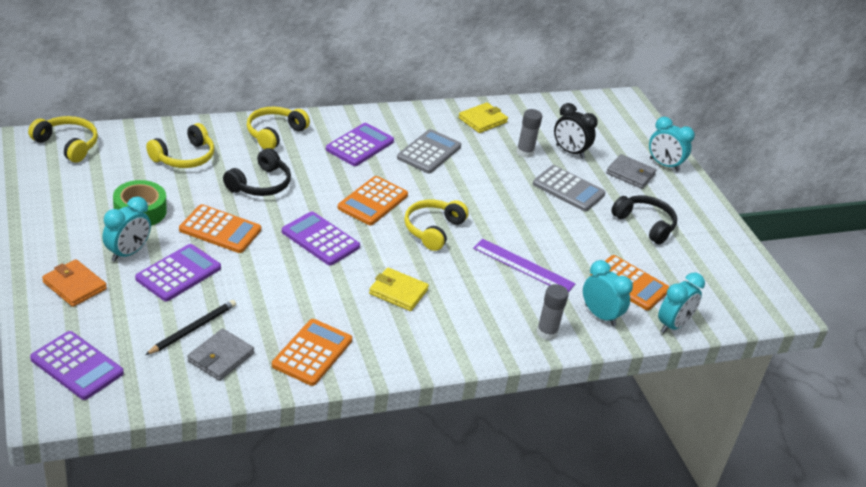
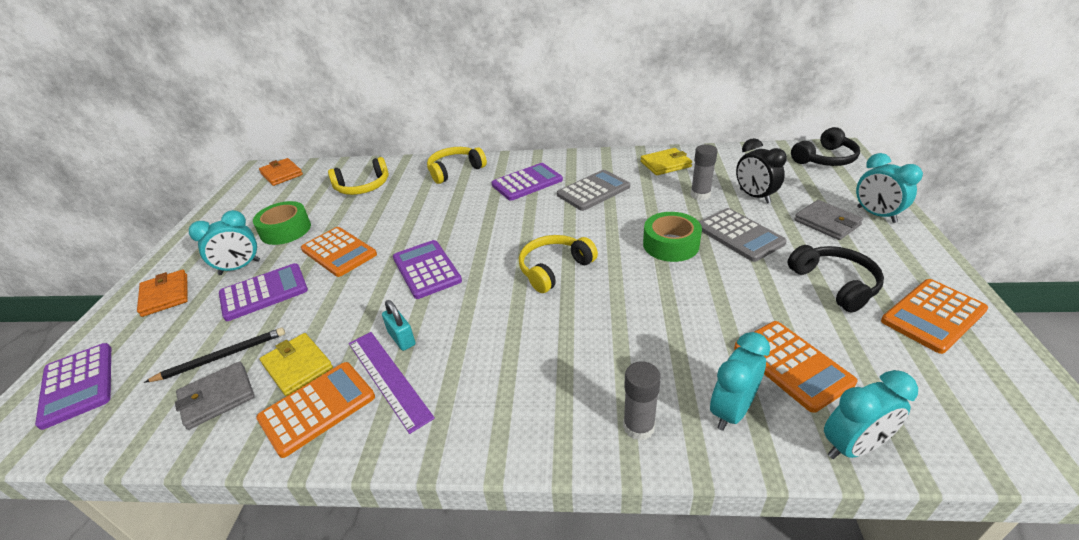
camera: 30 degrees right, 0 degrees up
yellow headphones [28,116,98,163] -> orange wallet [259,158,303,186]
black headphones [223,148,291,196] -> black headphones moved to [791,127,860,166]
orange calculator [338,176,408,225] -> orange calculator moved to [881,279,988,354]
yellow wallet [369,267,429,311] -> yellow wallet moved to [260,333,333,396]
purple ruler [473,239,576,292] -> purple ruler moved to [349,332,435,434]
turquoise clock [583,260,633,326] -> turquoise clock turned 120 degrees counterclockwise [710,332,770,431]
none -> turquoise padlock [382,300,415,351]
none -> green tape [643,212,702,262]

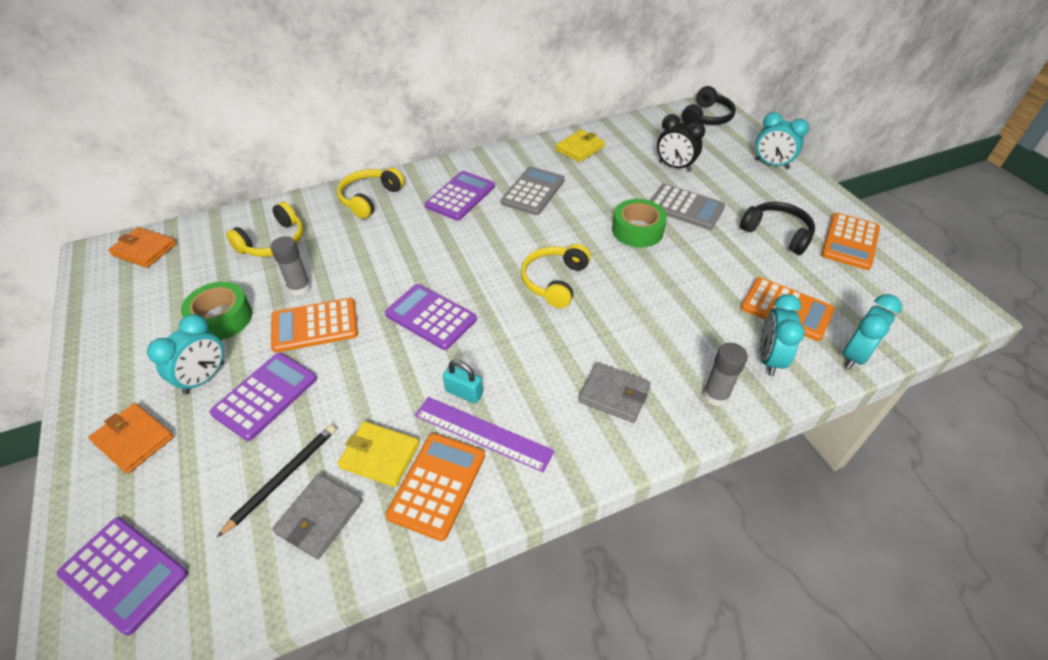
camera: 30 degrees left, 10 degrees up
orange calculator [301,227,377,277] -> orange calculator turned 150 degrees clockwise [271,298,358,353]
grey glue stick [691,144,718,200] -> grey glue stick moved to [270,236,311,296]
grey wallet [794,200,863,240] -> grey wallet moved to [579,363,651,423]

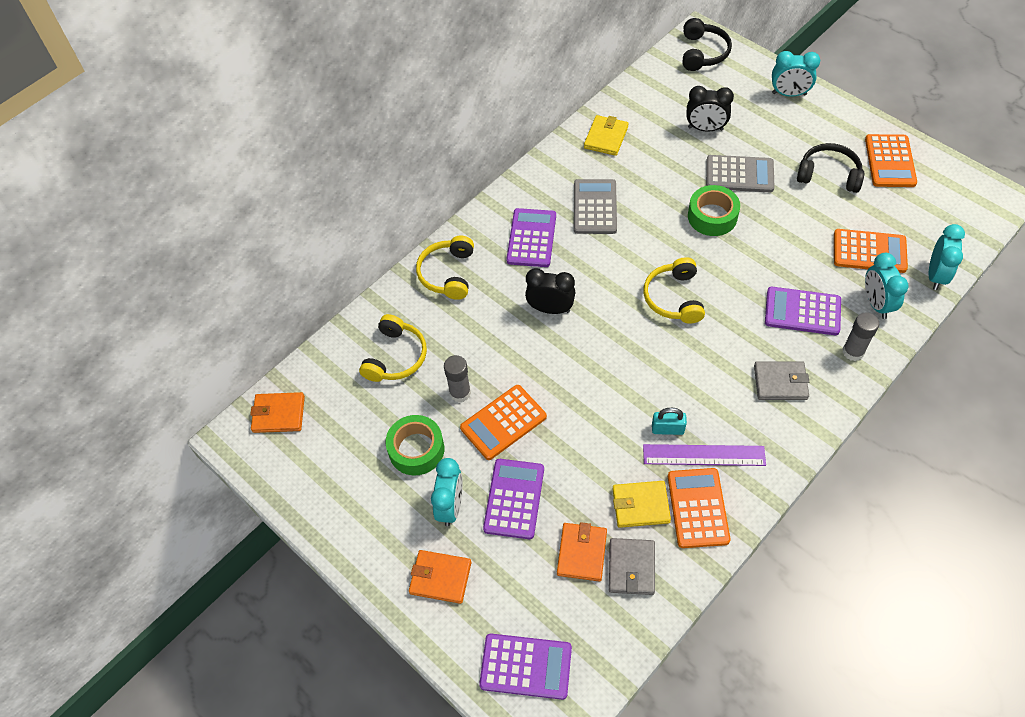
camera: 20 degrees left, 10 degrees up
black pencil [217,425,336,537] -> orange wallet [557,522,607,582]
purple calculator [385,284,477,350] -> purple calculator moved to [765,287,841,335]
none -> black clock [525,268,575,314]

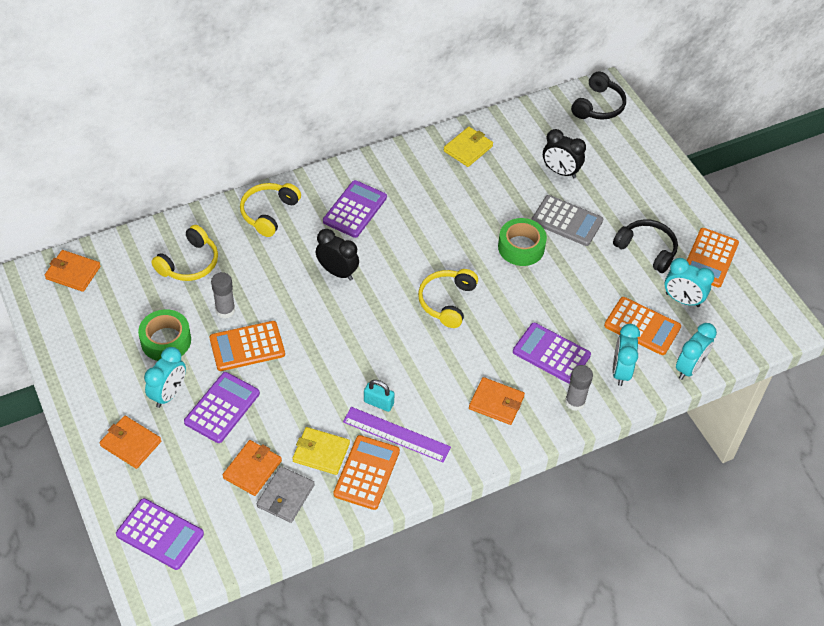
camera: 15 degrees right, 5 degrees down
grey calculator [574,179,617,234] -> none
grey wallet [754,361,809,400] -> orange wallet [469,377,525,425]
turquoise clock [772,51,820,97] -> turquoise clock moved to [665,258,714,307]

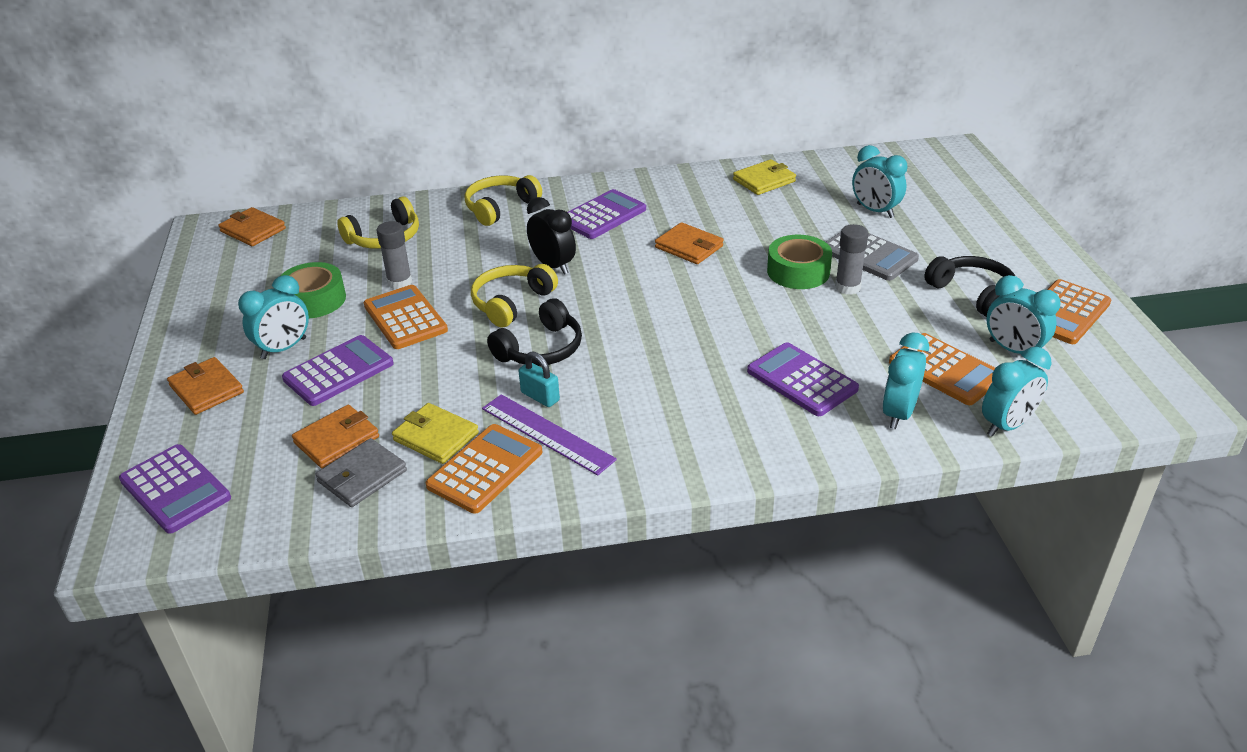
camera: 20 degrees right, 15 degrees down
orange calculator [209,321,285,371] -> orange calculator turned 60 degrees clockwise [363,285,448,349]
yellow headphones [418,269,478,328] -> yellow headphones moved to [471,264,558,327]
orange wallet [469,377,525,425] -> orange wallet moved to [655,222,724,264]
black clock [543,129,586,178] -> turquoise clock [852,145,907,218]
grey glue stick [565,365,593,411] -> grey glue stick moved to [835,224,868,295]
black headphones [571,71,626,120] -> black headphones moved to [487,298,582,366]

